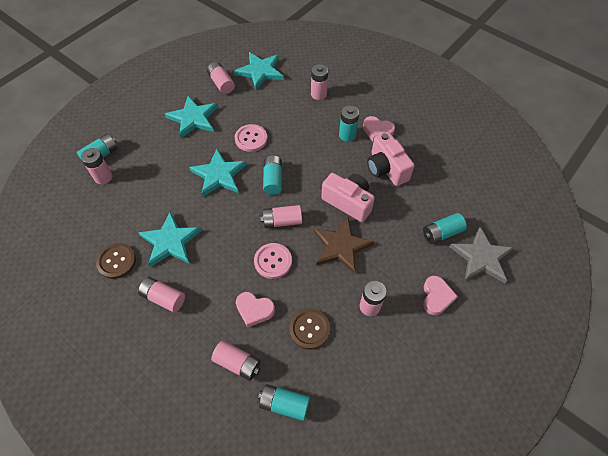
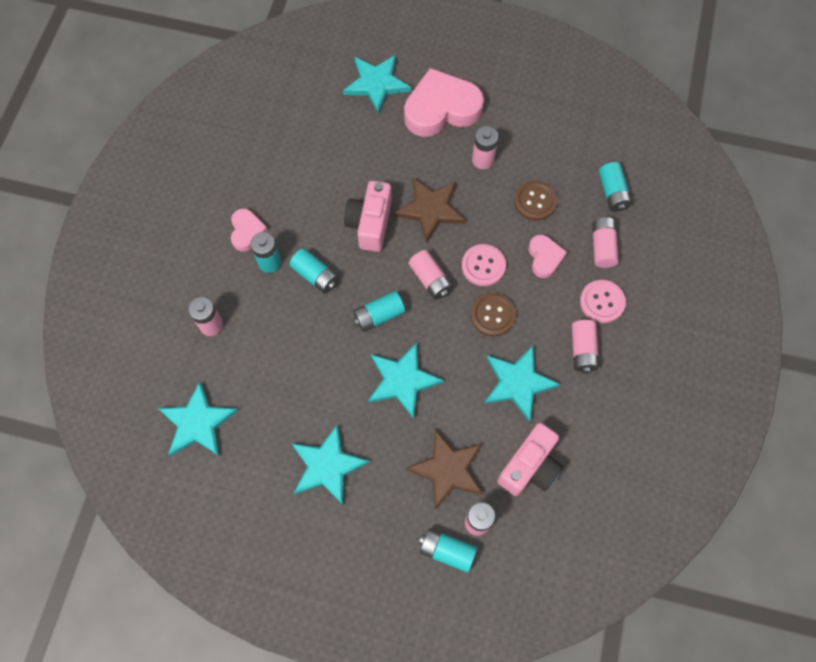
camera: 115 degrees left, 10 degrees up
brown button [96,243,136,279] -> brown button moved to [471,293,516,337]
pink battery [207,62,235,94] -> none
pink button [235,124,267,152] -> pink button moved to [580,280,626,323]
pink camera [367,132,415,186] -> pink camera moved to [497,423,563,496]
turquoise battery [423,213,467,244] -> turquoise battery moved to [289,248,339,294]
pink heart [423,276,458,315] -> pink heart [404,68,484,137], size x1.97
grey star [449,227,514,283] -> turquoise star [343,55,411,114]
none -> brown star [406,429,483,510]

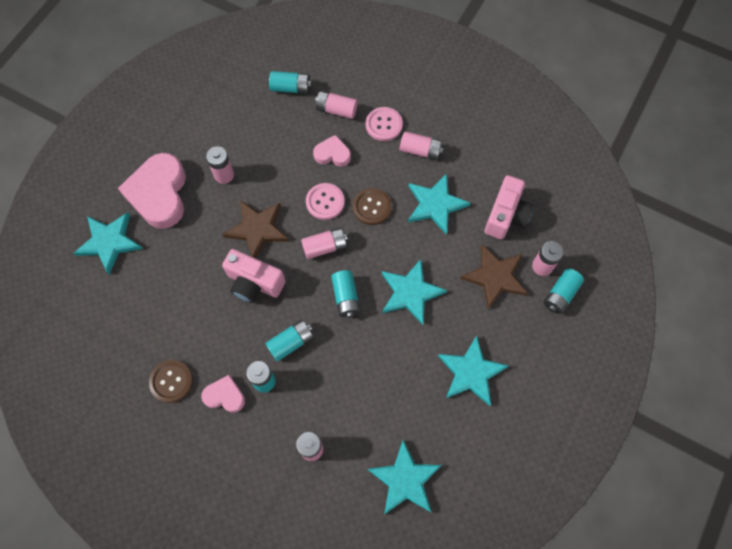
camera: 75 degrees left, 0 degrees up
pink camera [497,423,563,496] -> pink camera turned 60 degrees clockwise [484,175,534,239]
brown button [514,181,557,221] -> brown button moved to [149,360,193,403]

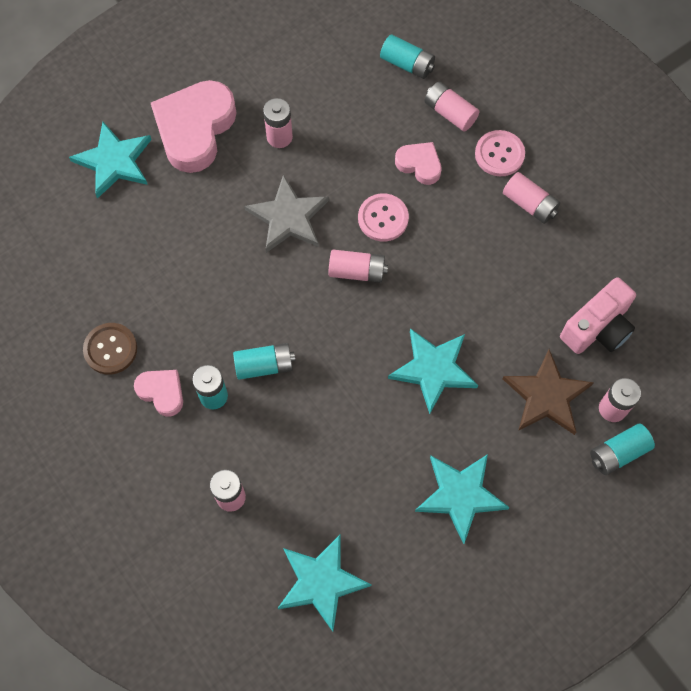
camera: 25 degrees right, 0 degrees up
pink camera [222,249,286,303] -> none
brown star [223,200,289,258] -> grey star [244,174,329,253]
turquoise battery [331,270,360,318] -> none
brown button [353,188,392,225] -> none
turquoise star [408,173,471,235] -> none

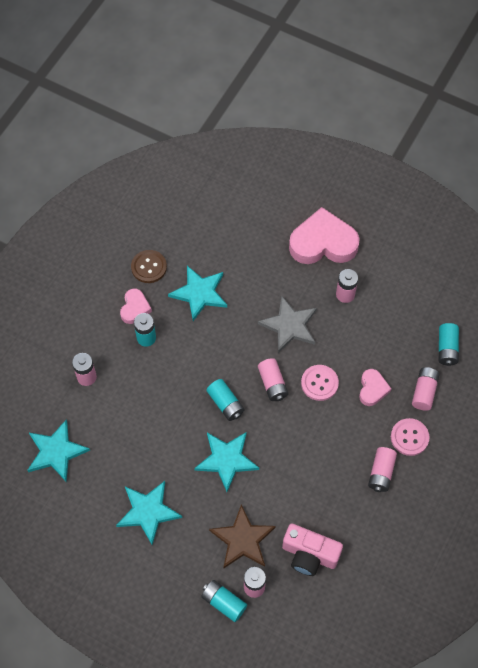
camera: 65 degrees right, 5 degrees down
turquoise star [69,122,151,199] -> turquoise star moved to [168,266,227,321]
turquoise battery [233,343,295,380] -> turquoise battery moved to [207,379,244,421]

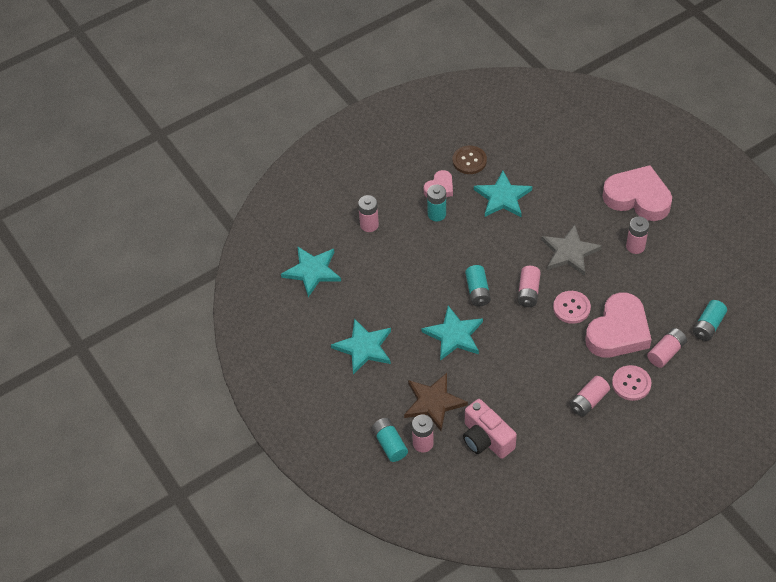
camera: 30 degrees right, 10 degrees down
pink heart [359,369,391,406] -> pink heart [585,293,652,358], size x1.97

